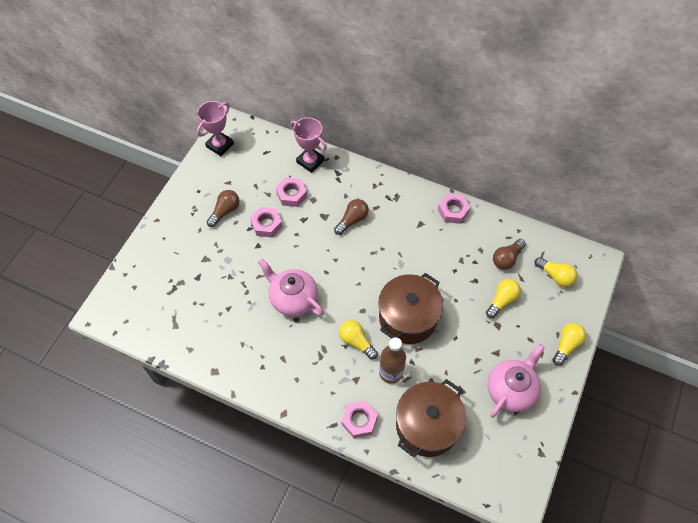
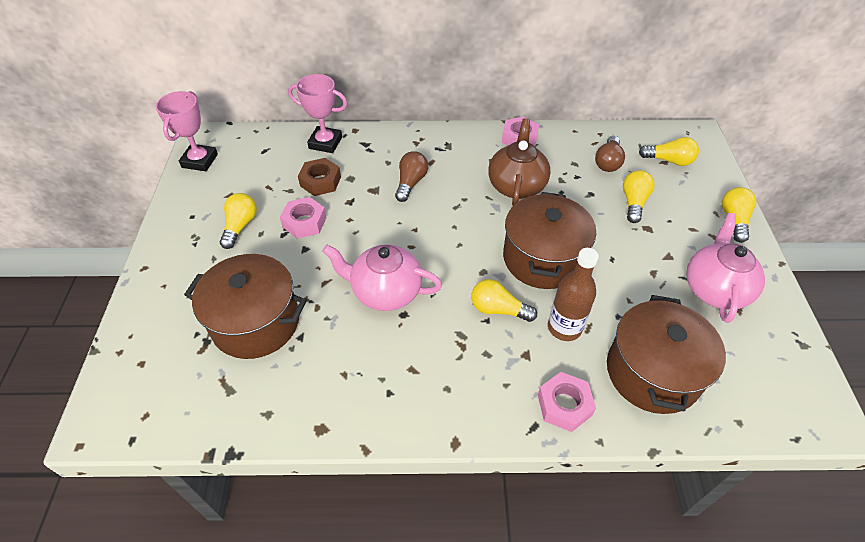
camera: 25 degrees left, 10 degrees down
brown light bulb [207,190,239,227] -> yellow light bulb [220,193,257,249]
pink nut [276,177,307,207] -> brown nut [298,158,341,196]
none -> brown pot [184,254,307,359]
none -> brown teapot [488,118,550,206]

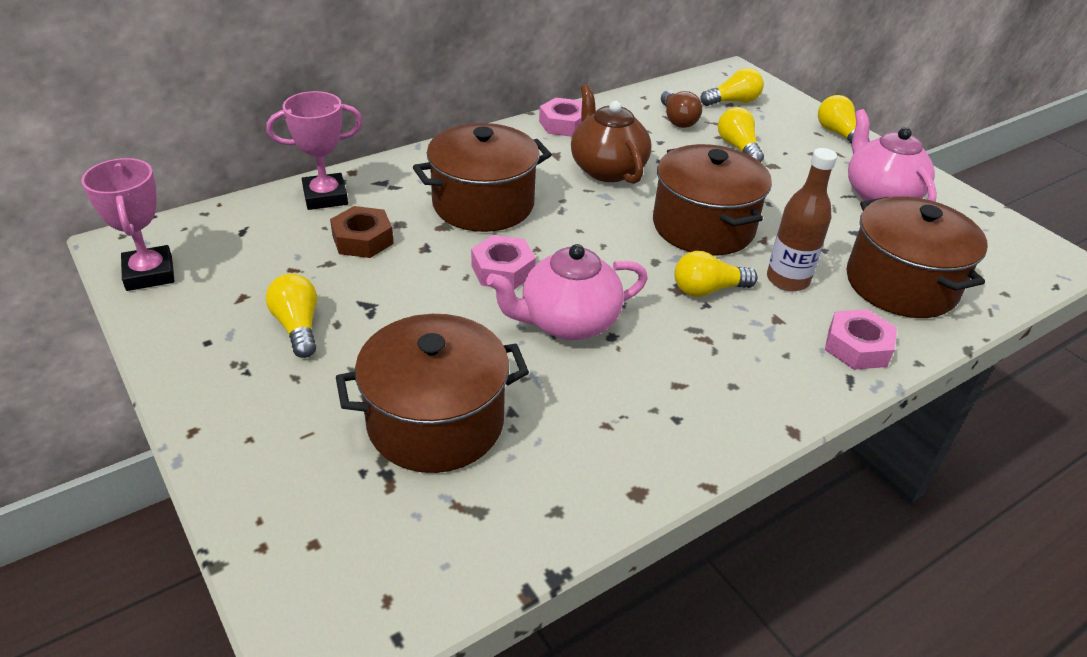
camera: 35 degrees left, 10 degrees down
pink nut [280,197,327,239] -> pink nut moved to [471,235,536,290]
brown light bulb [395,151,428,202] -> brown pot [413,123,552,232]

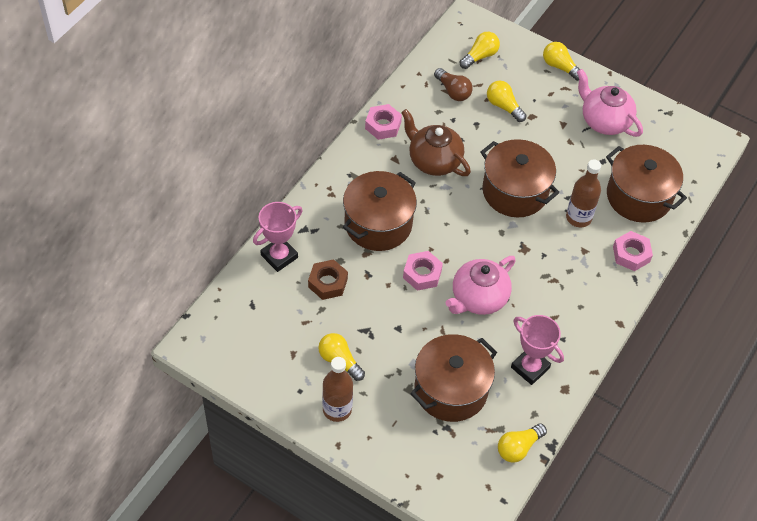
camera: 25 degrees left, 15 degrees up
pink trophy [81,158,174,291] -> pink trophy moved to [511,315,564,385]
yellow light bulb [674,251,758,297] -> yellow light bulb moved to [498,423,547,463]
none -> brown bottle [322,357,353,422]

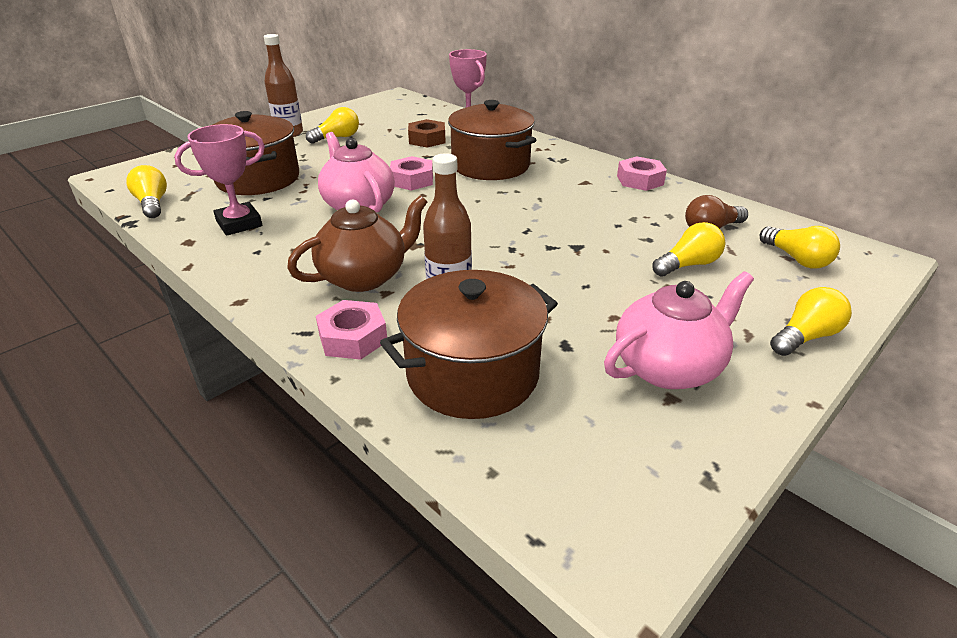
camera: 105 degrees right, 20 degrees down
brown teapot [401,109,471,176] -> brown teapot moved to [287,195,427,292]
brown pot [480,139,559,217] -> none

